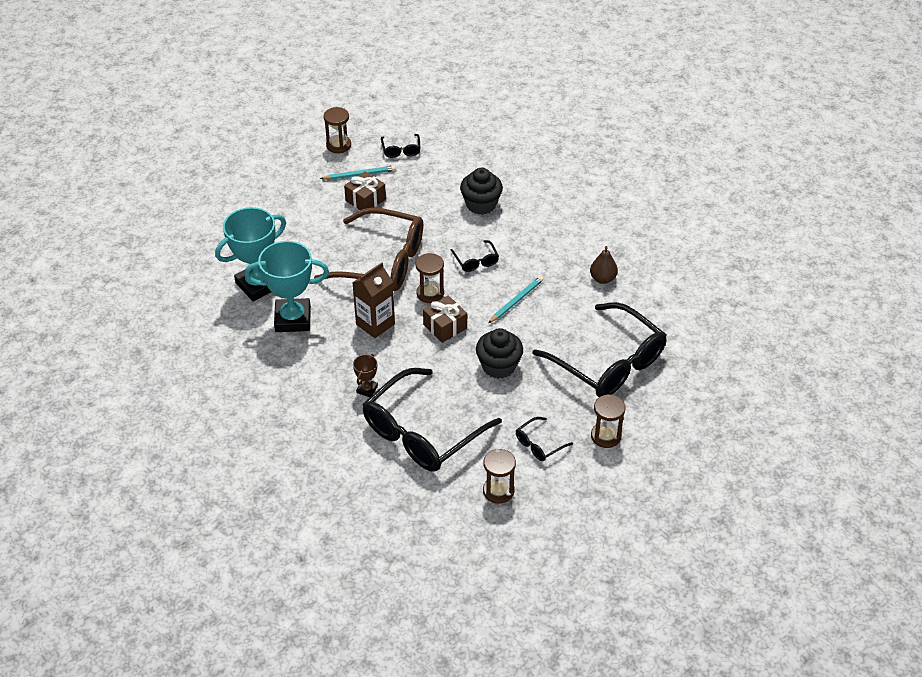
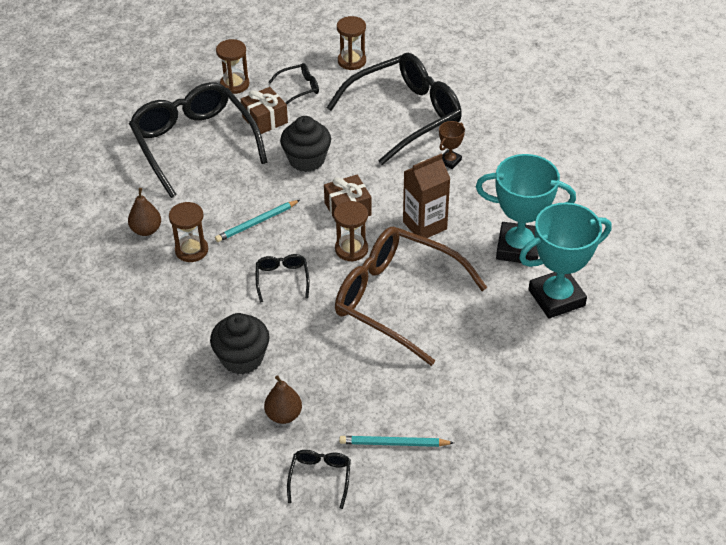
camera: 165 degrees left, 0 degrees up
brown hourglass [323,107,351,153] -> brown hourglass moved to [169,202,208,262]
brown gift [344,171,386,210] -> brown gift moved to [241,87,288,134]
none -> brown pear [264,375,302,424]

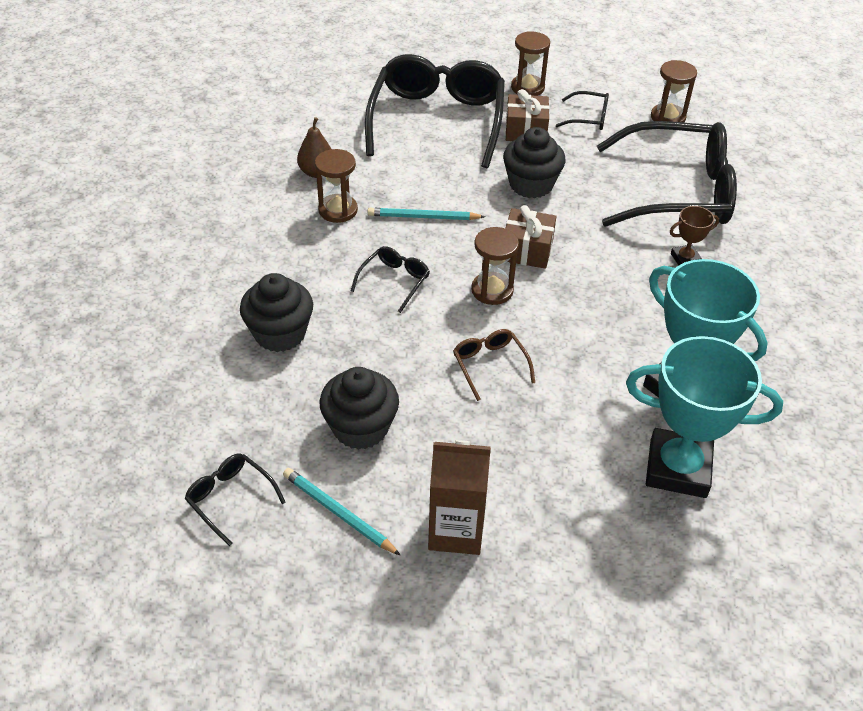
camera: 35 degrees right, 0 degrees up
brown pear [264,375,302,424] -> none
black glasses [287,450,351,509] -> black glasses turned 90 degrees counterclockwise [184,453,286,546]
brown glasses [335,227,487,366] -> brown glasses [453,329,535,401], size x0.42
brown carton [403,154,450,238] -> brown carton moved to [428,440,491,555]
none -> black cupcake [319,367,399,450]

